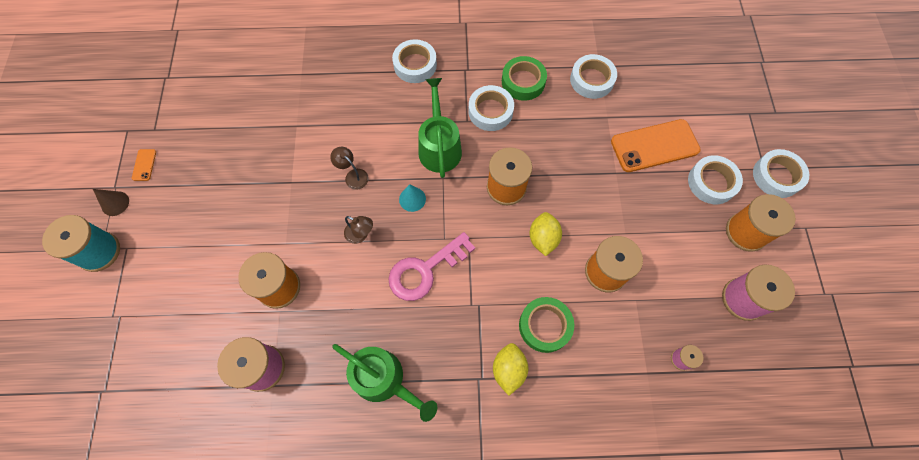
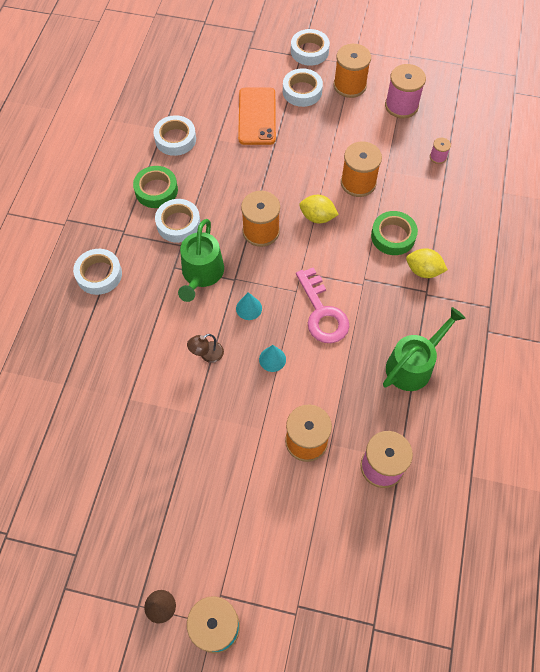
camera: 75 degrees left, 5 degrees down
orange phone [132,149,156,181] -> none
brown lamp [344,216,373,244] -> turquoise cone [259,345,286,372]
green watering can [418,78,462,178] -> green watering can turned 90 degrees counterclockwise [178,219,224,302]

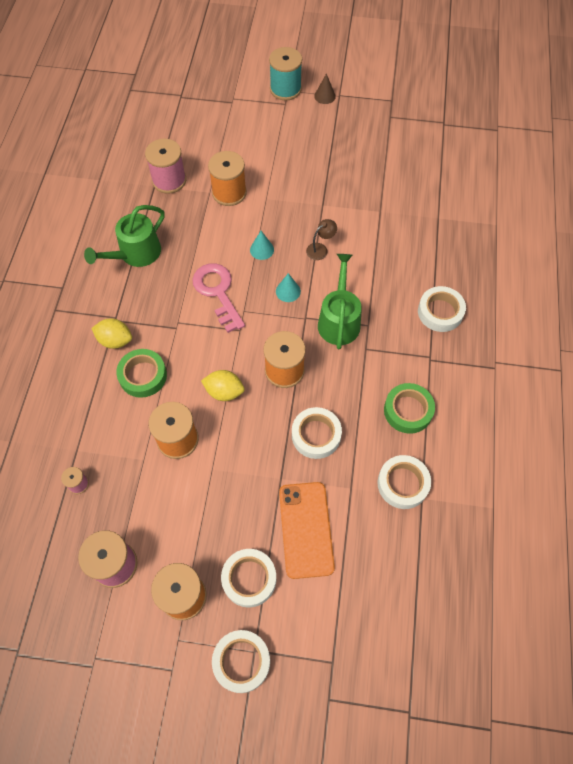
camera: 175 degrees right, 0 degrees up
white tape [155,199,200,243] -> white tape moved to [292,407,342,459]

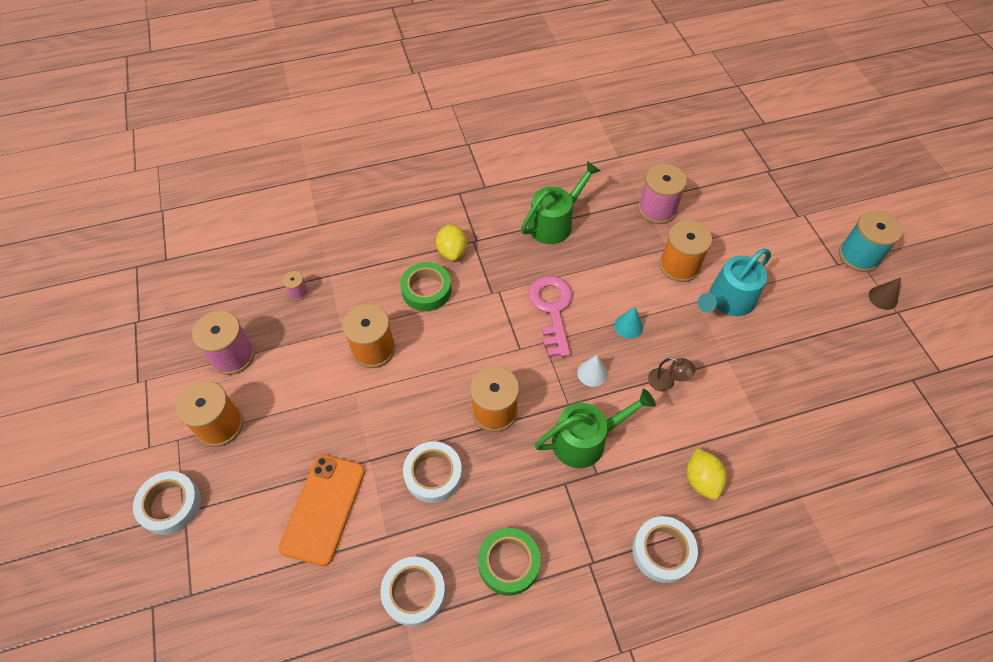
camera: 65 degrees right, 5 degrees down
green watering can [84,205,165,267] -> green watering can turned 120 degrees clockwise [521,161,600,244]
pink key [192,263,245,333] -> pink key turned 45 degrees counterclockwise [528,276,573,357]
yellow lemon [201,370,244,401] -> yellow lemon moved to [687,448,727,500]
white tape [221,549,276,607] -> none
turquoise cone [276,273,301,302] -> white cone [577,355,607,387]
orange phone [279,482,335,579] -> orange phone turned 45 degrees counterclockwise [279,454,365,566]
none -> turquoise watering can [698,248,771,316]

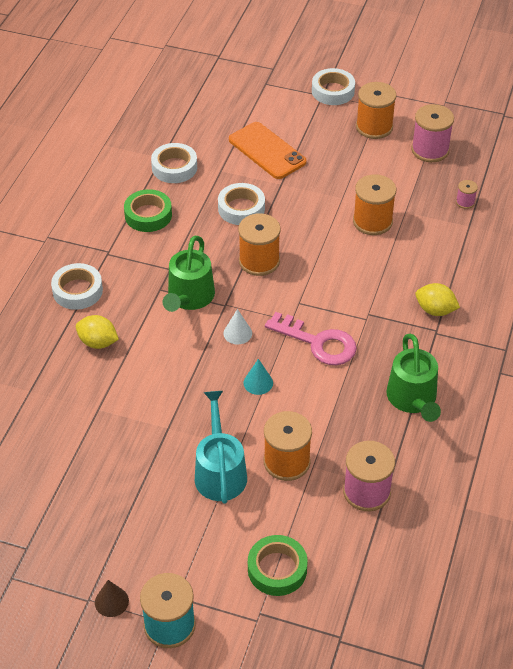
camera: 125 degrees right, 10 degrees down
green tape [400,262,451,311] -> green tape moved to [248,535,308,596]
brown lamp [648,358,695,392] -> none

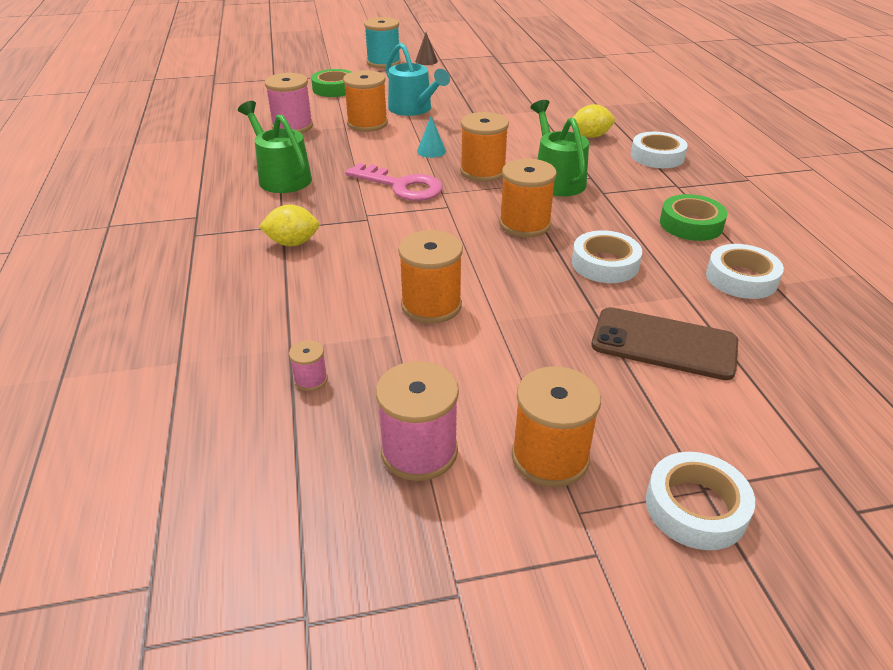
camera: 150 degrees right, 10 degrees down
white cone [223,309,252,344] -> orange spool [460,112,509,182]
orange phone [229,122,307,179] -> brown phone [591,307,738,380]
pink key [265,312,357,365] -> pink key turned 150 degrees counterclockwise [345,163,443,201]

